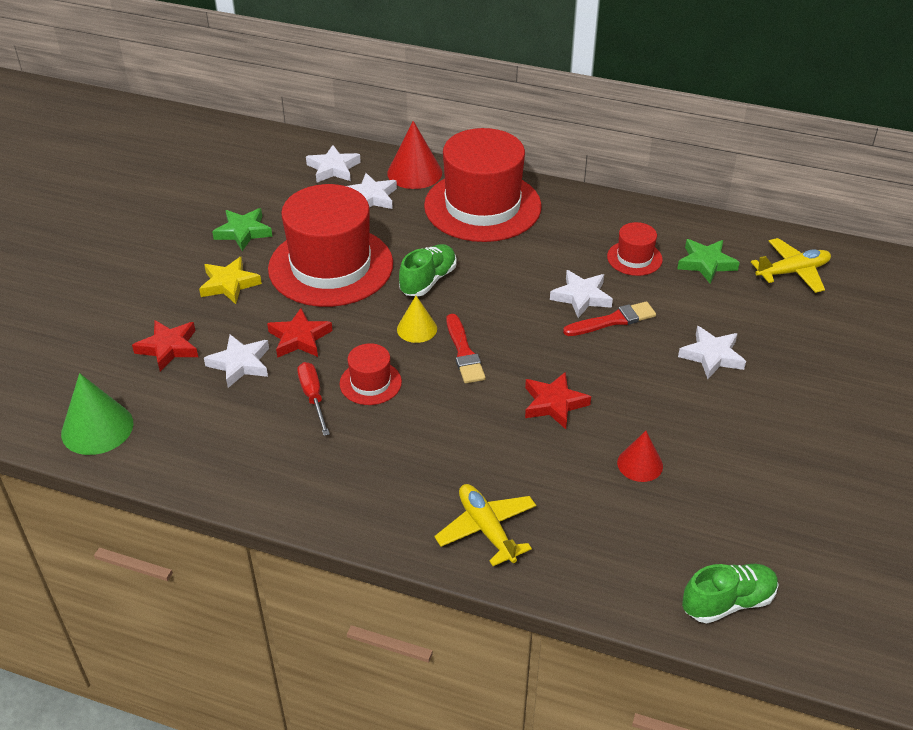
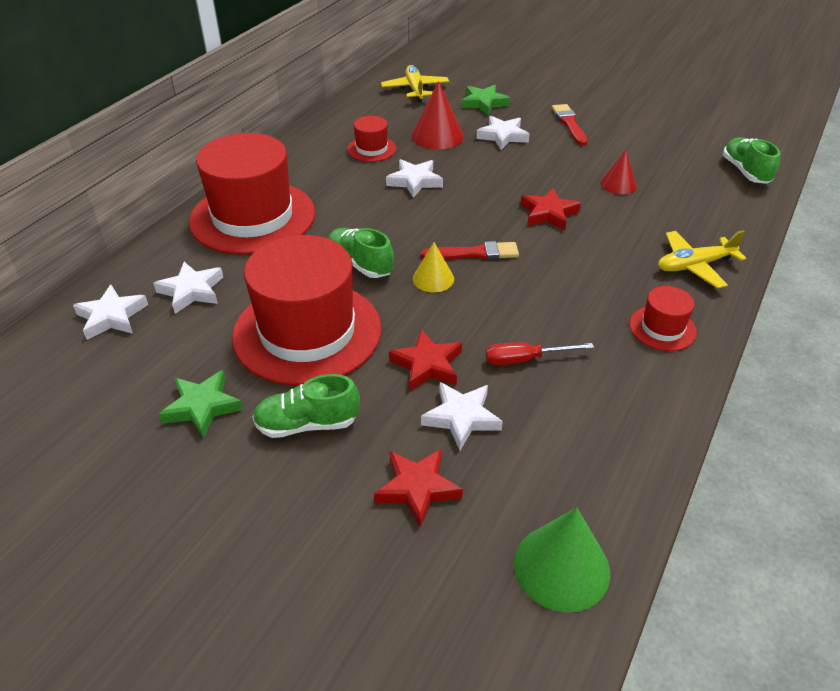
camera: 80 degrees left, 0 degrees up
yellow star [199,257,262,304] -> green shoe [252,374,360,438]
red hat [339,343,402,405] -> red hat moved to [629,286,697,351]
red cone [387,121,442,189] -> red cone moved to [411,81,464,150]
red brush [563,301,656,336] -> red brush moved to [552,104,588,146]
green star [677,239,740,283] -> green star moved to [461,85,510,115]

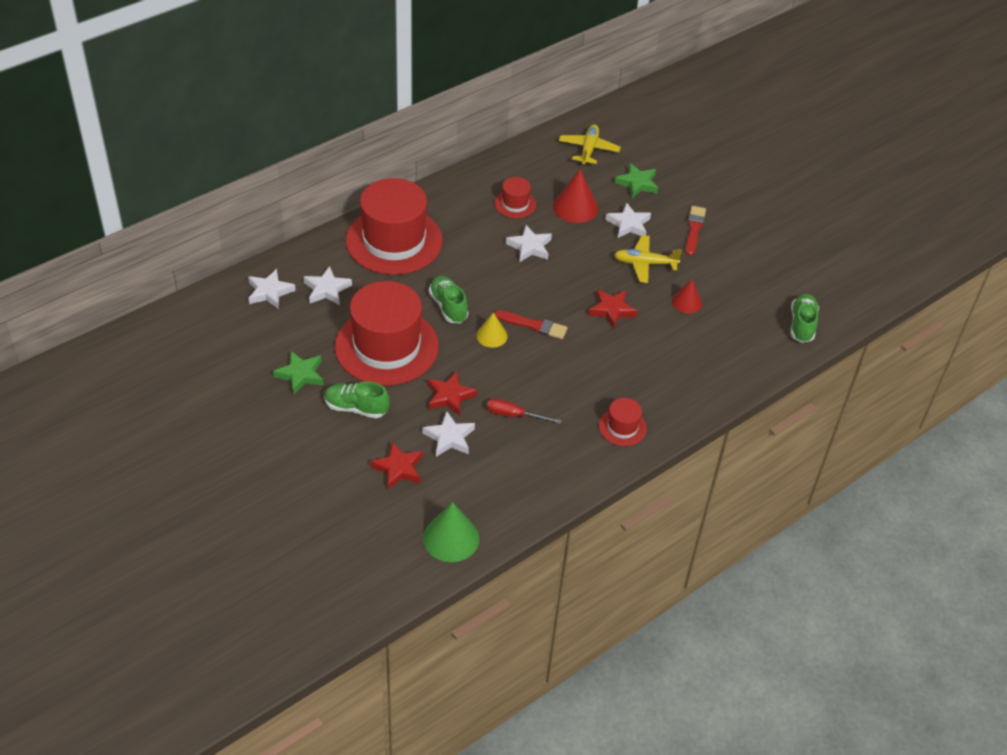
camera: 20 degrees right, 5 degrees up
yellow plane [658,230,746,288] -> yellow plane moved to [614,235,682,283]

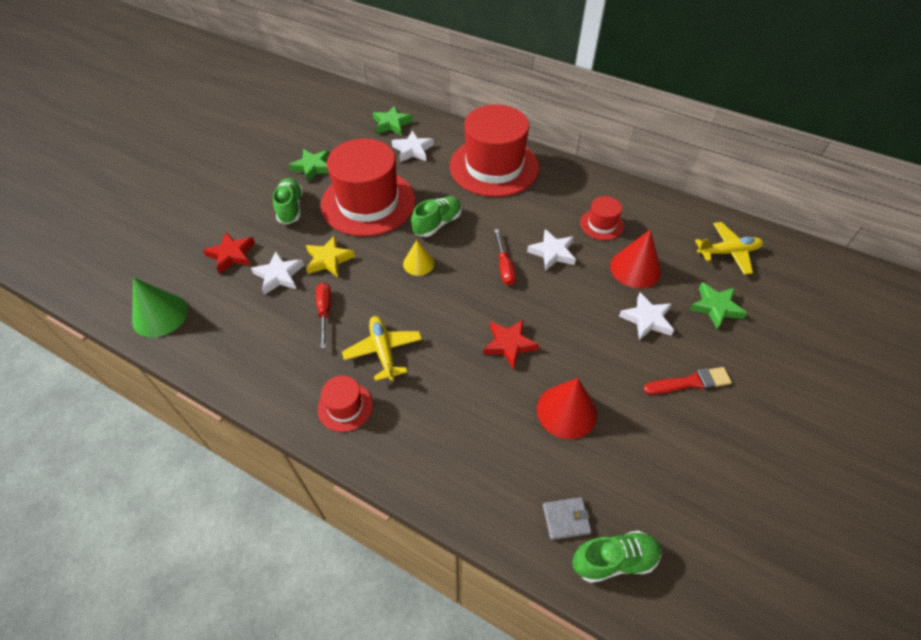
camera: 70 degrees right, 5 degrees up
white star [248,269,296,309] -> green star [373,105,413,135]
red star [427,372,477,416] -> yellow star [306,235,355,277]
red brush [494,310,568,339] -> none
yellow plane [614,235,682,283] -> yellow plane moved to [342,316,422,381]
red cone [672,279,702,314] -> red cone [537,378,597,439], size x1.60
none -> red screwdriver [494,229,516,286]
none -> grey wallet [543,497,592,540]

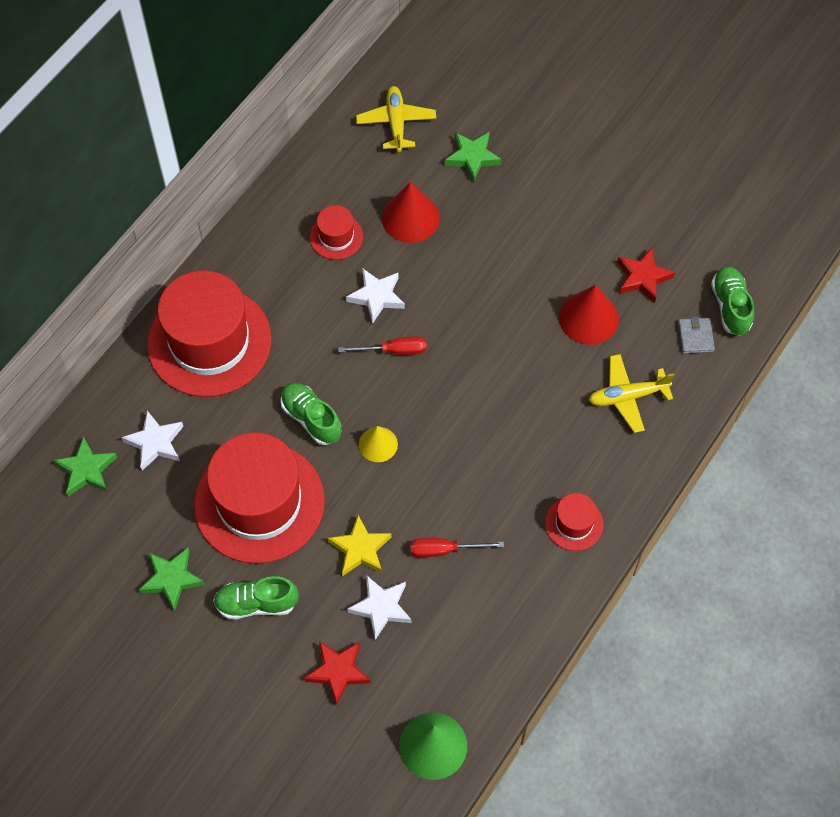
camera: 85 degrees left, 10 degrees up
yellow plane [342,316,422,381] -> yellow plane moved to [588,354,674,433]
red star [483,320,539,369] -> red star moved to [617,248,675,303]
white star [619,293,674,340] -> none
red brush [643,367,732,395] -> none

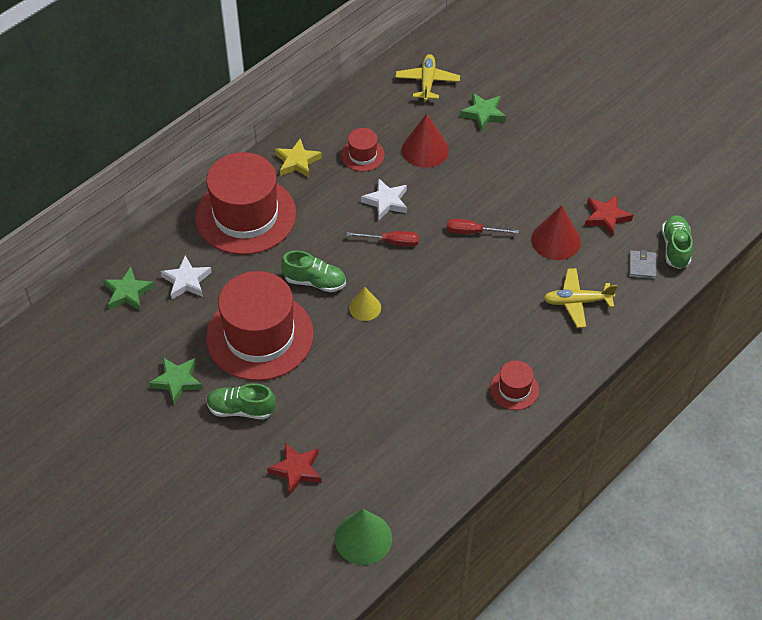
camera: 10 degrees right, 10 degrees down
green shoe [281,383,341,445] -> green shoe turned 135 degrees clockwise [281,251,346,292]
yellow star [328,515,391,576] -> yellow star moved to [275,139,322,178]
white star [347,575,411,640] -> none
red screwdriver [410,538,504,557] -> red screwdriver moved to [447,218,519,234]

